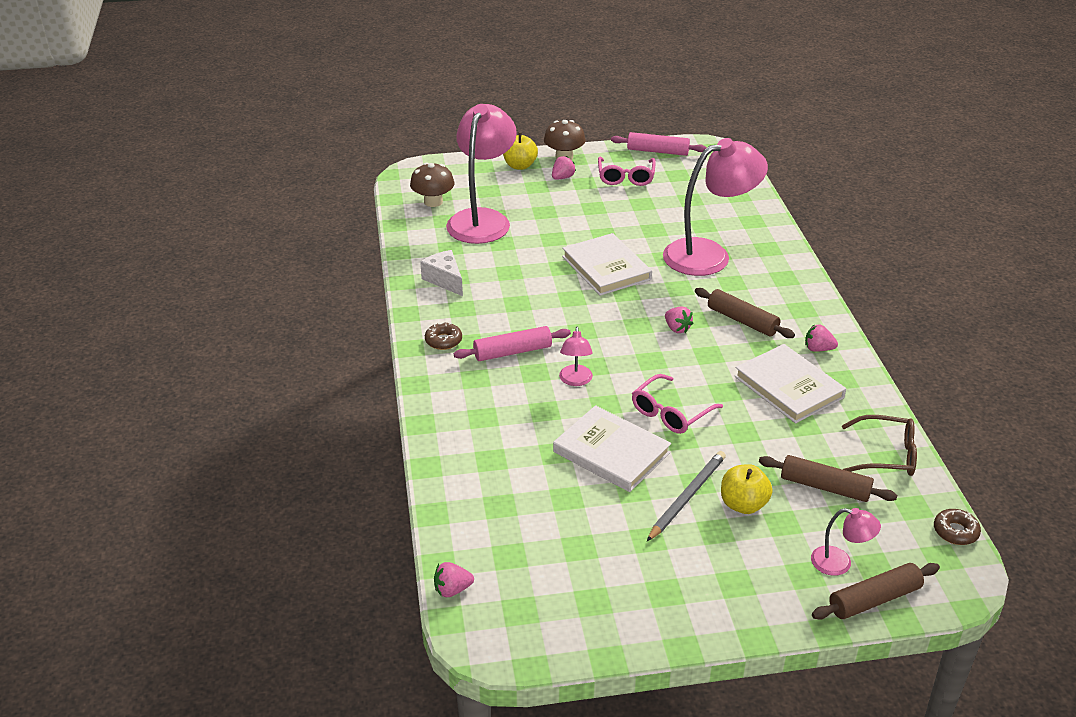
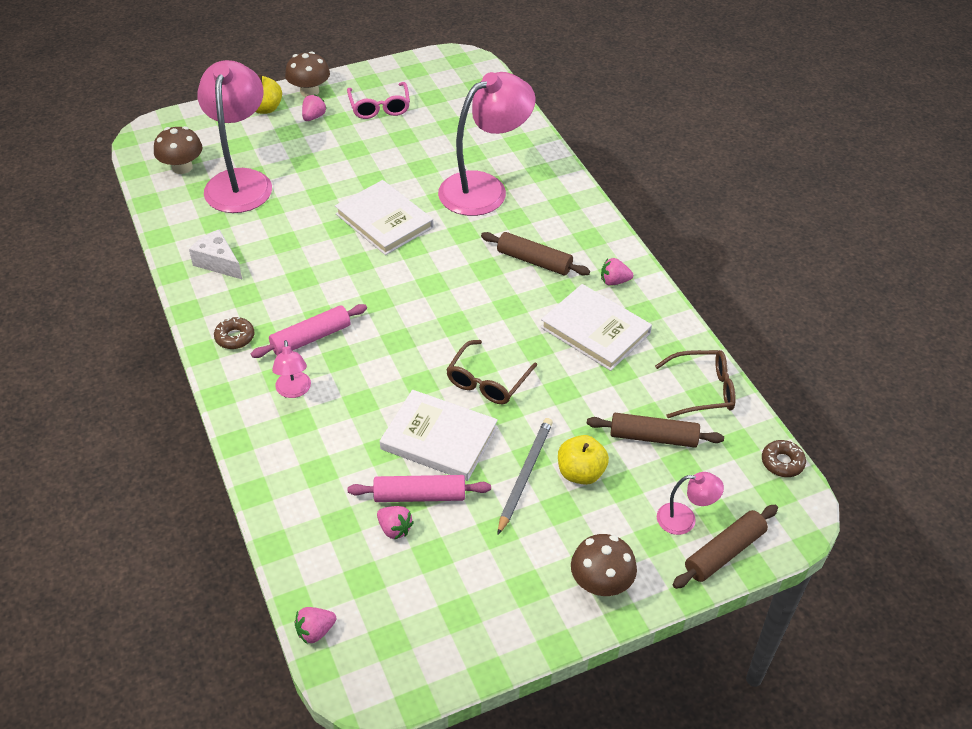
camera: 15 degrees left, 10 degrees up
pink lamp [559,327,593,386] -> pink lamp moved to [272,340,311,398]
pink rolling pin [611,132,707,156] -> pink rolling pin moved to [348,475,491,502]
pink glasses [632,374,723,434] -> brown glasses [446,340,537,404]
pink strawberry [665,307,694,333] -> pink strawberry moved to [377,506,414,540]
none -> brown mushroom [571,534,637,596]

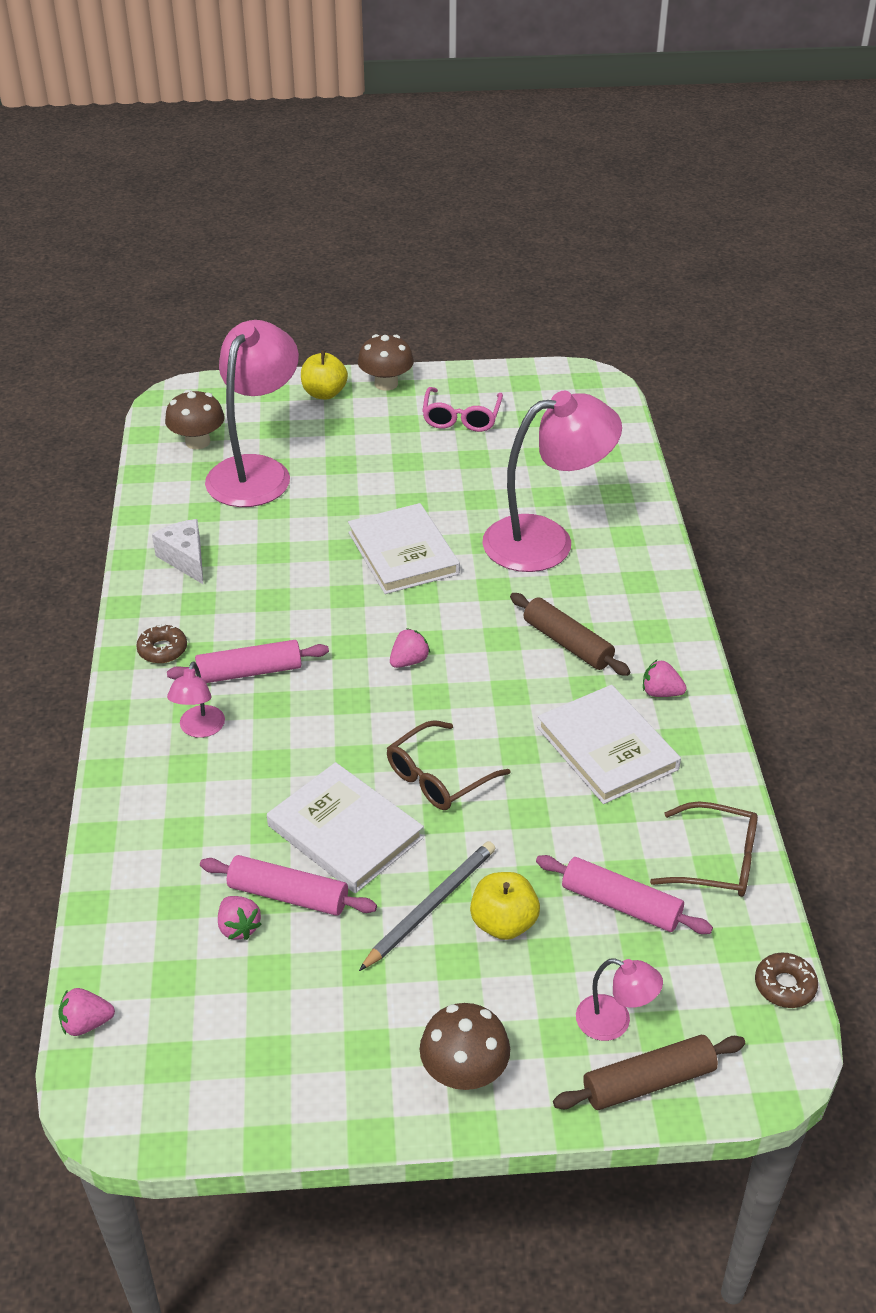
camera: 20 degrees right, 5 degrees down
pink strawberry [302,94,327,121] -> pink strawberry moved to [390,628,430,668]
brown rolling pin [587,413,724,447] -> pink rolling pin [536,855,713,934]

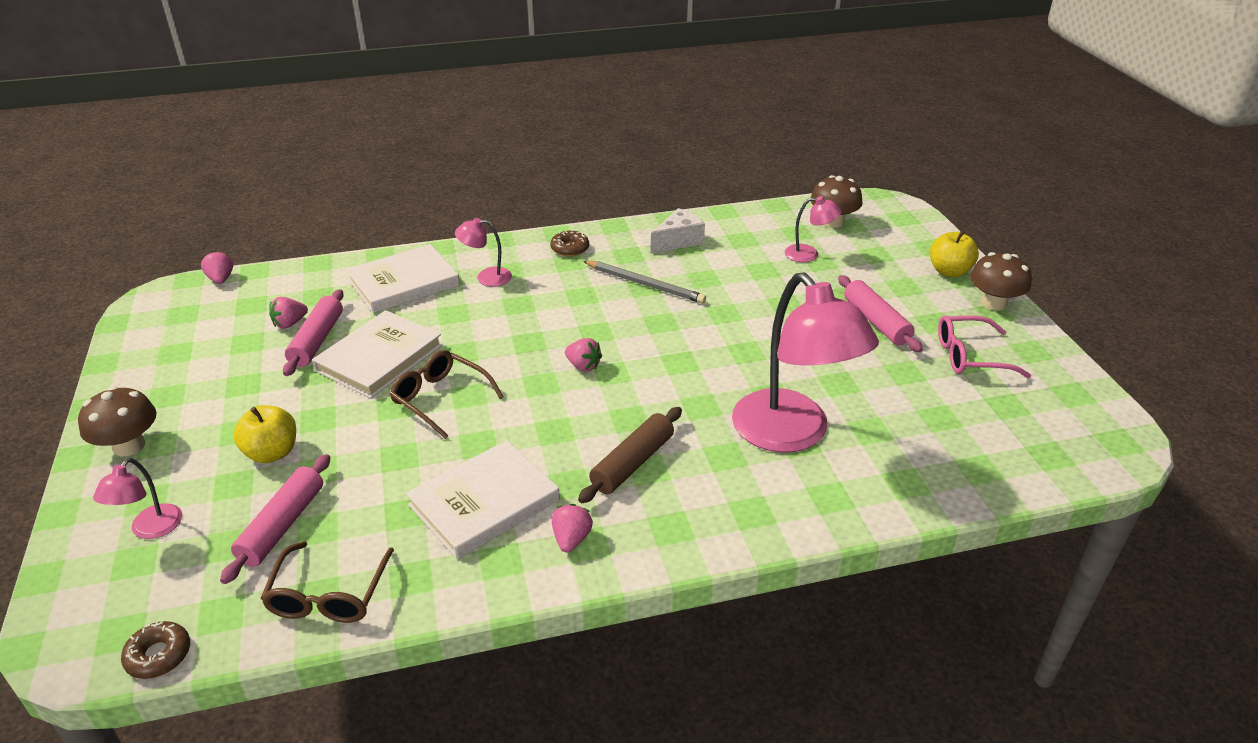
camera: 80 degrees right, 5 degrees down
pink rolling pin [167,640,329,683] -> pink rolling pin moved to [838,275,923,352]
pink lamp [205,320,299,507] -> pink lamp [785,196,842,262], size x0.44
white book [348,503,460,594] -> white book moved to [346,244,460,313]
grey pencil [359,841,496,971] -> grey pencil moved to [583,261,706,304]
brown rolling pin [553,1035,745,1110] -> none

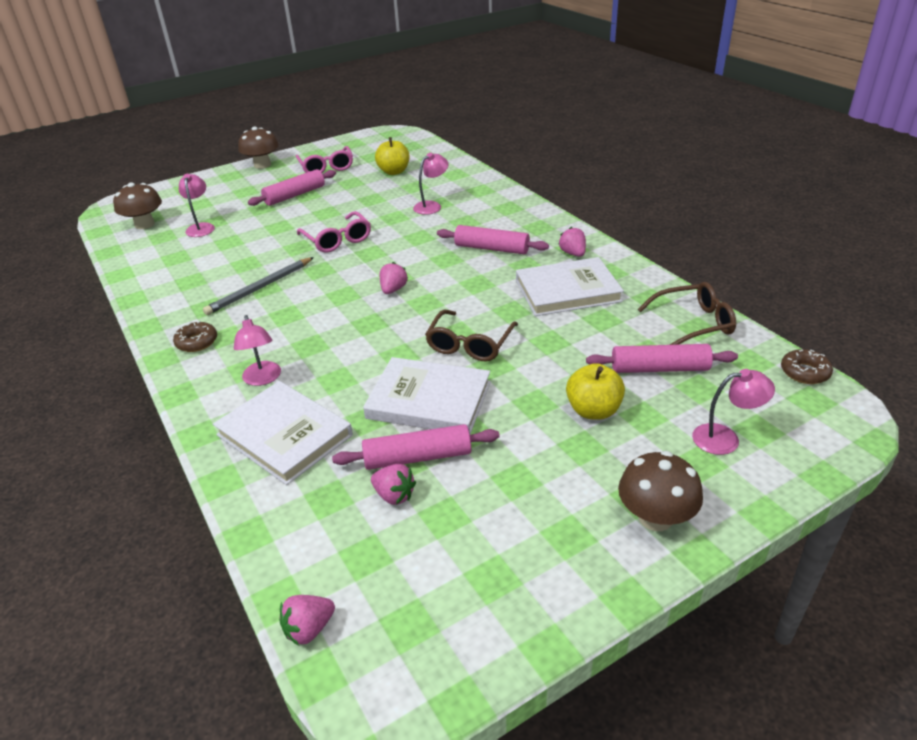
camera: 105 degrees left, 0 degrees up
white book [406,440,560,559] -> white book turned 45 degrees counterclockwise [516,257,624,316]
pink strawberry [552,504,593,553] -> pink strawberry turned 75 degrees clockwise [559,227,586,257]
brown rolling pin [578,407,682,503] -> pink rolling pin [437,225,549,254]
grey pencil [583,261,706,304] -> grey pencil turned 150 degrees counterclockwise [203,257,314,315]
white cheese [651,208,705,253] -> none
pink lamp [732,273,879,453] -> pink lamp [413,152,449,215], size x0.44
yellow apple [930,230,979,277] -> yellow apple moved to [375,137,409,175]
none -> pink glasses [297,211,371,253]

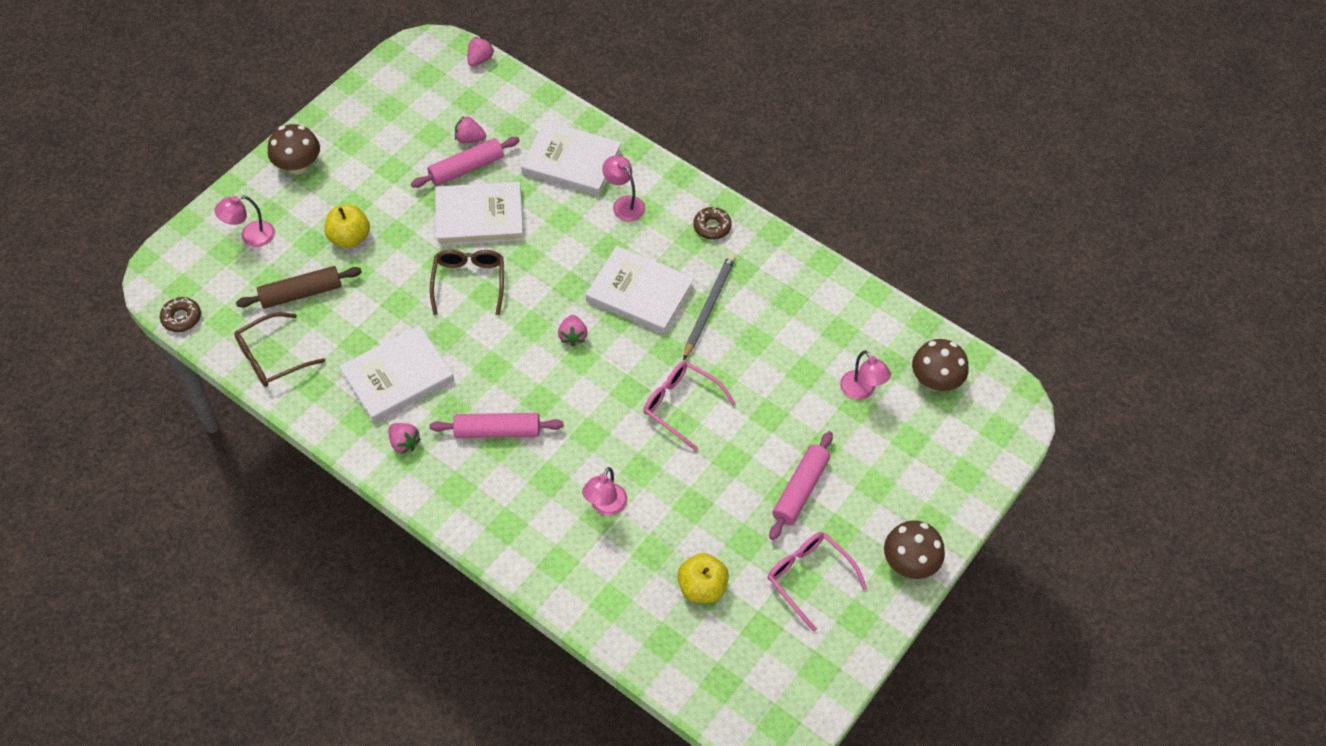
camera: 155 degrees right, 20 degrees up
pink rolling pin [586,344,738,373] -> brown rolling pin [236,266,362,309]
none -> white book [586,246,694,334]

